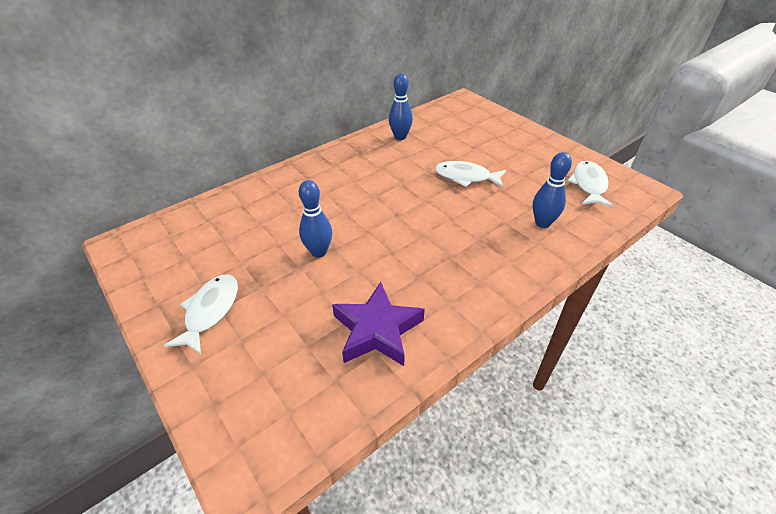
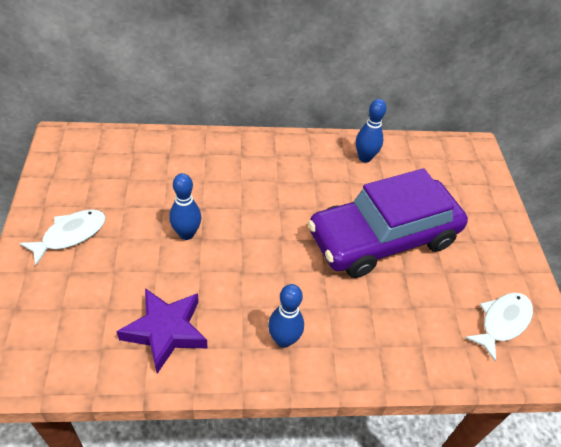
camera: 30 degrees right, 5 degrees up
white fish [435,161,506,187] -> purple car [308,168,468,278]
blue bowling pin [533,152,572,228] -> blue bowling pin moved to [268,284,304,348]

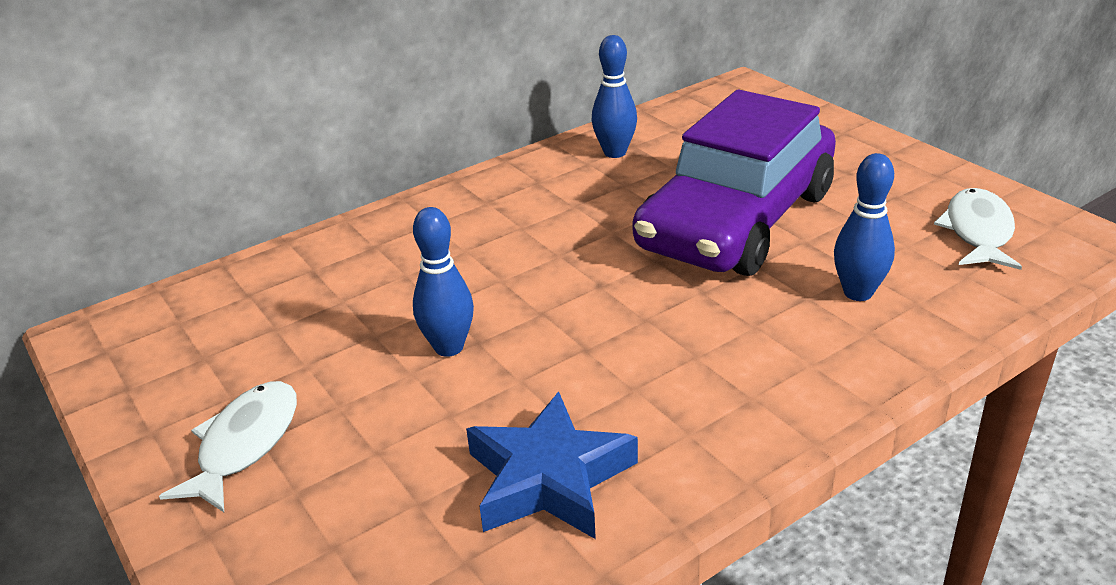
camera: 25 degrees left, 15 degrees down
purple star [116,288,207,374] -> blue star [466,391,638,539]
blue bowling pin [268,284,304,348] -> blue bowling pin moved to [834,153,895,301]

